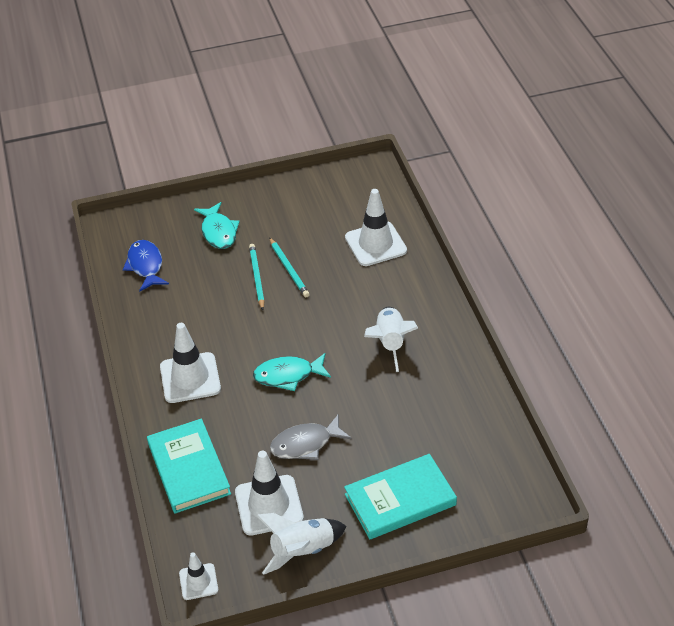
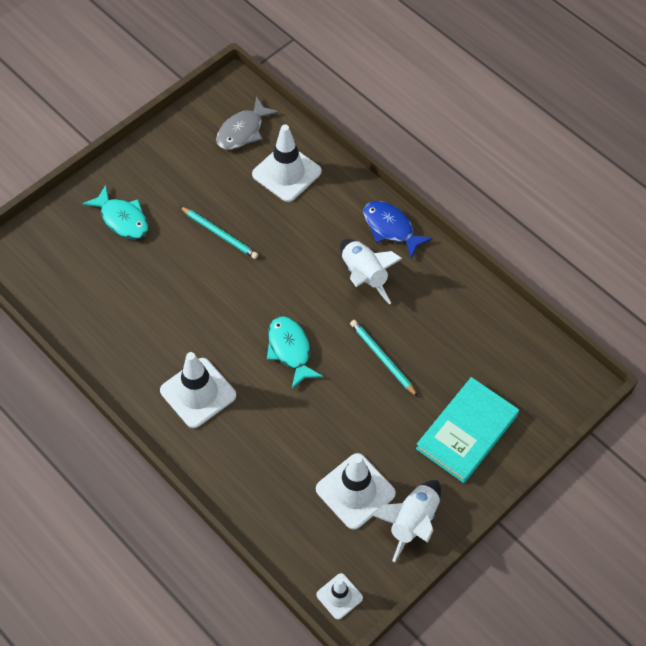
camera: 30 degrees left, 15 degrees up
blue fish [123,240,169,291] -> blue fish moved to [364,201,433,258]
turquoise book [147,419,231,514] -> none
turquoise pencil [249,244,265,310] -> turquoise pencil moved to [350,320,418,397]
turquoise fish [253,353,331,391] -> turquoise fish turned 105 degrees clockwise [267,316,323,388]
grey fish [270,414,352,460] -> grey fish moved to [216,97,279,150]

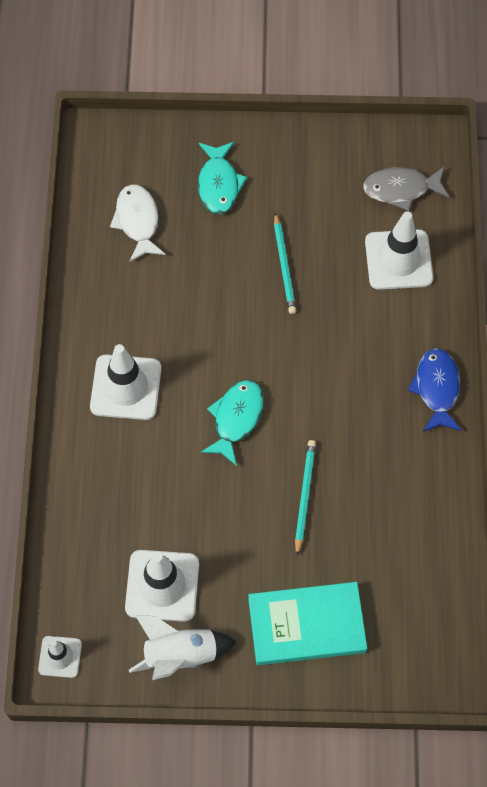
camera: 45 degrees right, 5 degrees up
white rocket [340,239,403,304] -> none
none -> white fish [110,185,166,262]

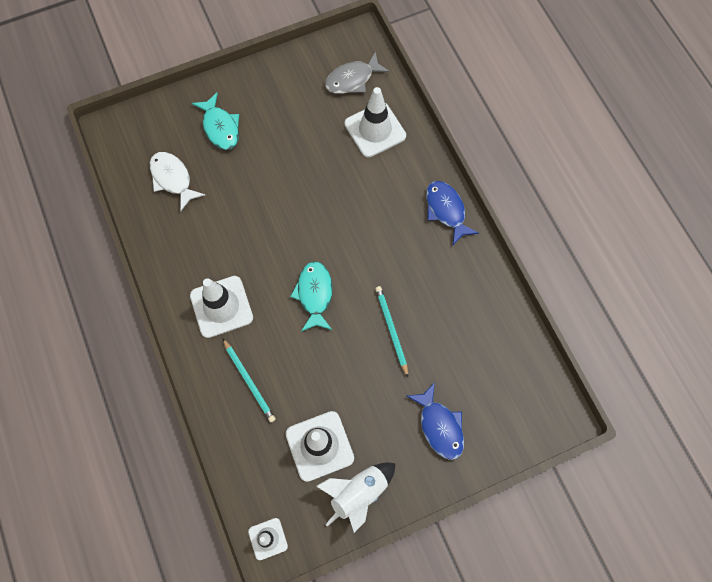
camera: 25 degrees left, 5 degrees up
turquoise book [248,582,367,665] -> blue fish [407,382,464,460]
turquoise pencil [274,212,296,314] -> turquoise pencil moved to [223,339,276,423]

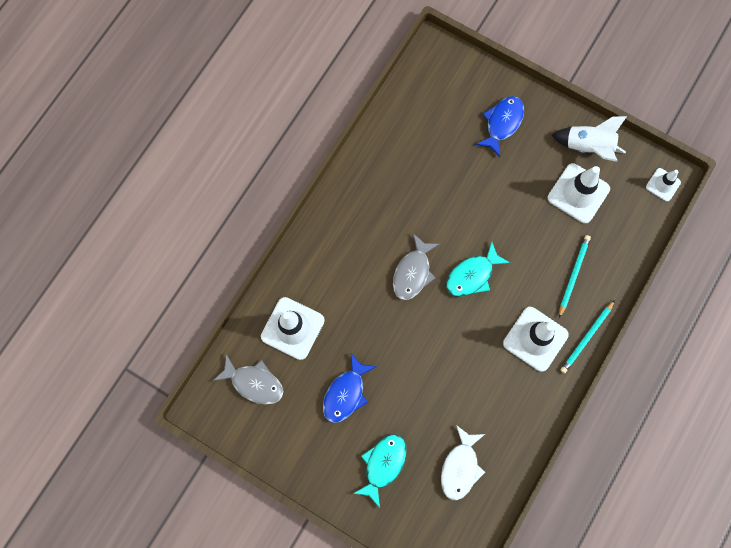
camera: 125 degrees left, 5 degrees up
turquoise pencil [375,286,408,377] -> turquoise pencil moved to [560,300,615,373]
blue fish [426,181,479,245] -> blue fish moved to [323,353,376,423]
none -> grey fish [393,233,439,300]

